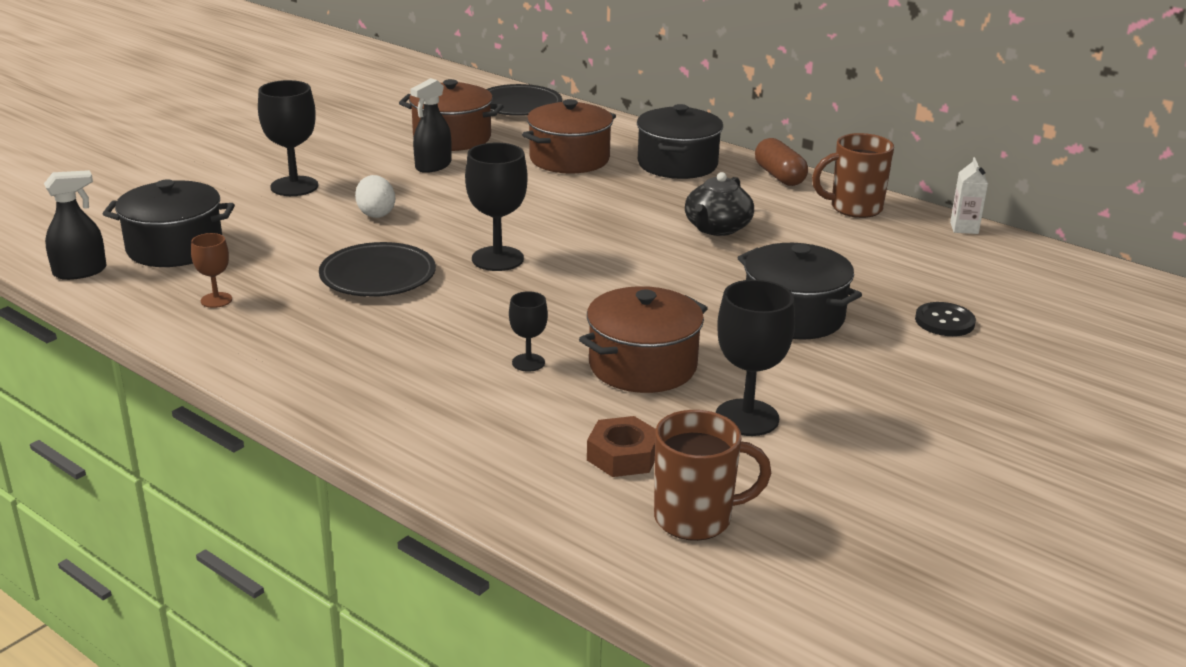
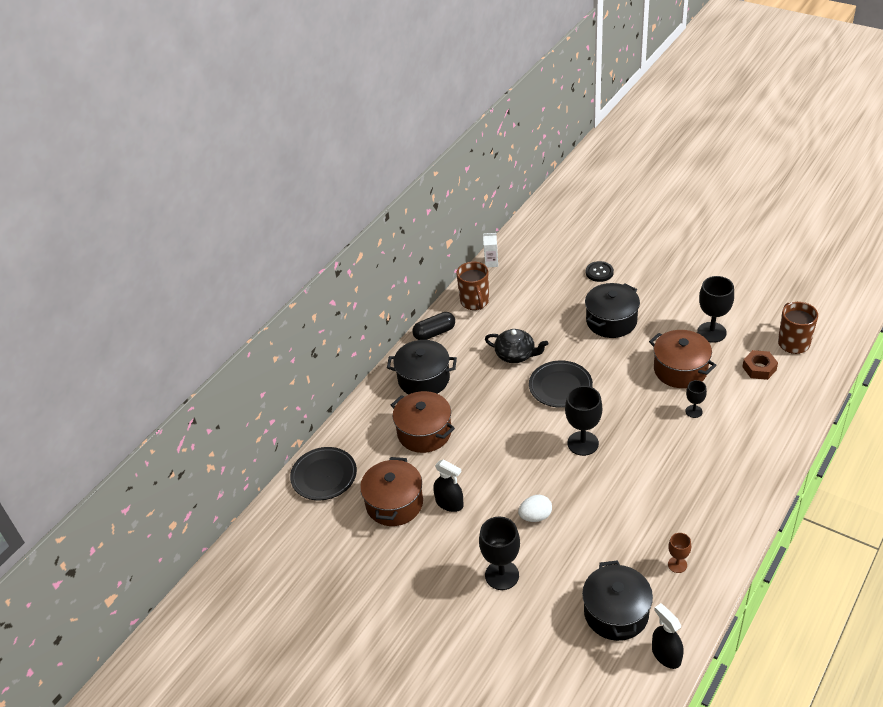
camera: 90 degrees left, 15 degrees up
black plate [319,242,436,297] -> black plate moved to [529,360,593,408]
brown capsule [755,138,808,186] -> black capsule [412,312,455,340]

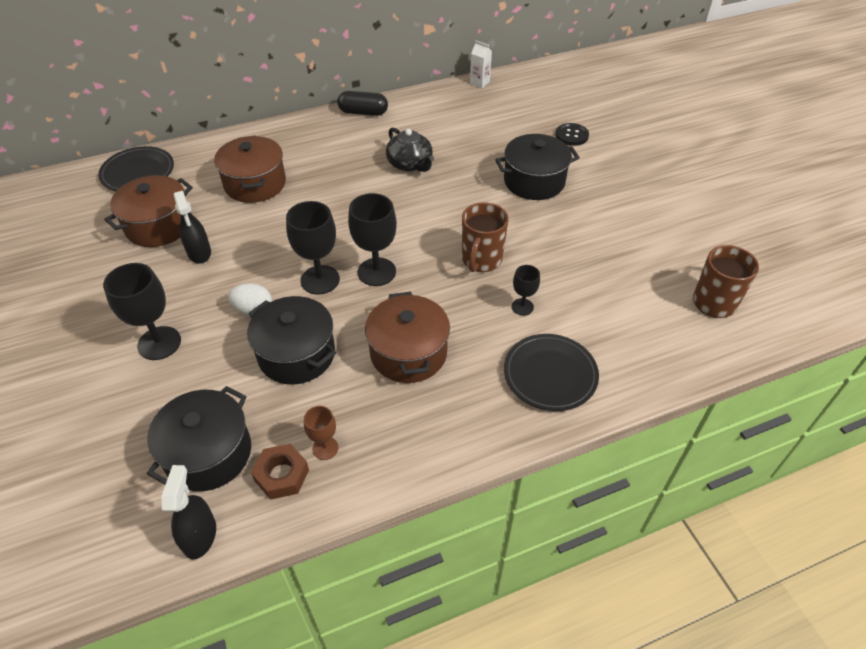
camera: 30 degrees right, 5 degrees up
black pot [387,340,457,395] -> black pot moved to [247,296,336,385]
brown mug [456,262,489,310] -> brown mug moved to [462,202,509,272]
black plate [529,360,593,408] -> black plate moved to [504,334,599,411]
brown pot [649,330,717,388] -> brown pot moved to [365,292,450,383]
black goblet [697,276,734,343] -> black goblet moved to [286,201,340,295]
brown nut [742,350,778,380] -> brown nut moved to [251,444,309,500]

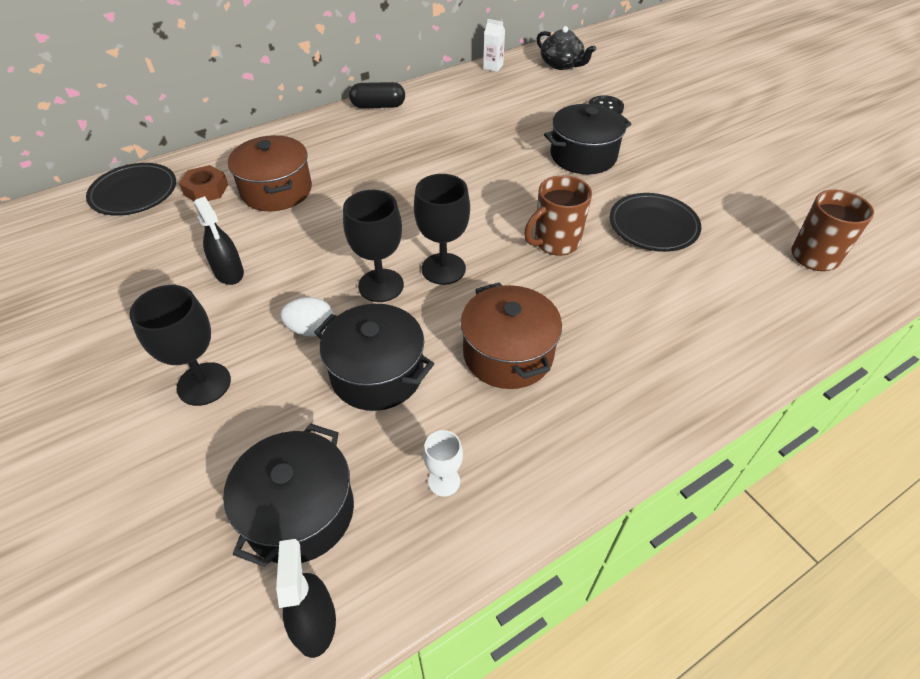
camera: 10 degrees left, 0 degrees up
brown pot [104,175,193,247] -> none
brown nut [251,444,309,500] -> brown nut moved to [179,165,228,201]
brown goblet [304,406,339,460] -> white goblet [423,430,463,497]
black teapot [386,127,434,172] -> black teapot moved to [537,26,596,70]
brown mug [462,202,509,272] -> brown mug turned 45 degrees clockwise [524,175,592,256]
black plate [504,334,599,411] -> black plate moved to [610,193,701,252]
black goblet [512,265,540,315] -> none

